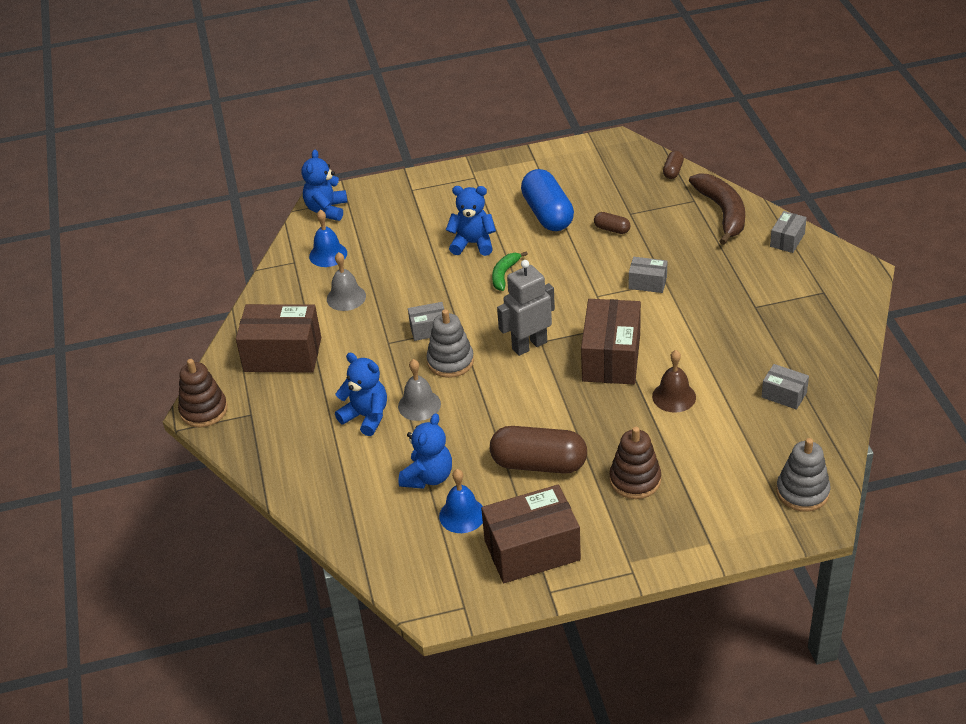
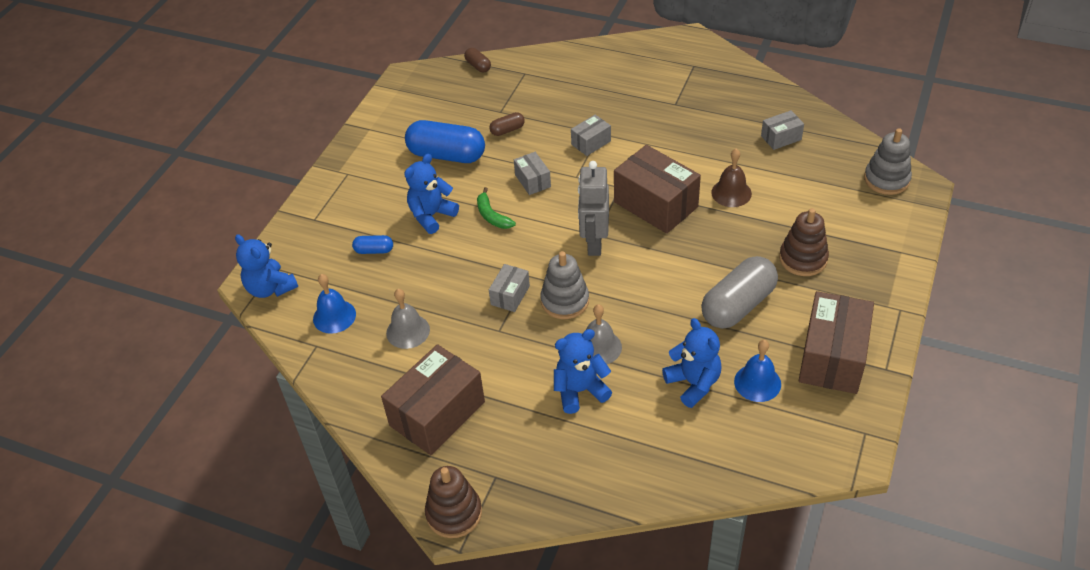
camera: 55 degrees left, 5 degrees up
brown capsule [490,426,587,474] -> grey capsule [701,256,778,329]
brown banana [689,173,745,245] -> none
grey box [770,211,807,253] -> grey box moved to [514,152,551,195]
none -> blue capsule [352,235,393,254]

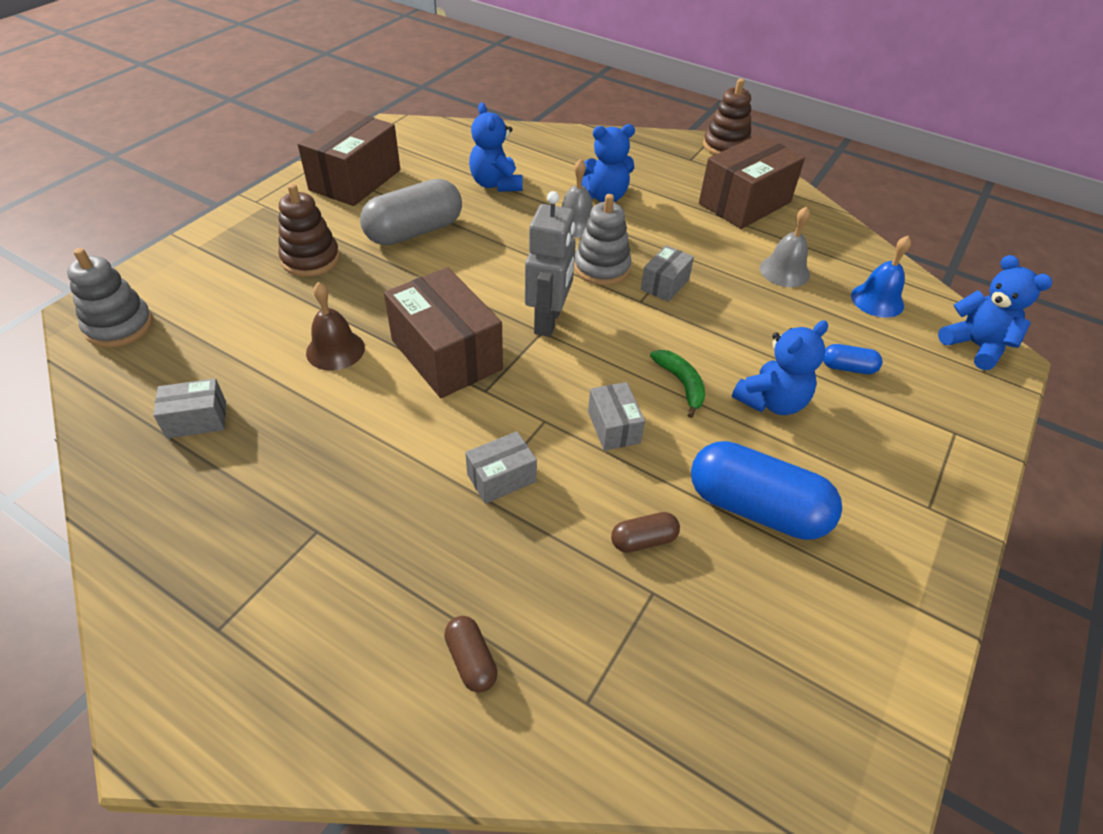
camera: 175 degrees left, 0 degrees up
brown capsule [464,48,491,72] -> brown capsule moved to [444,616,498,693]
blue bell [734,340,781,402] -> none

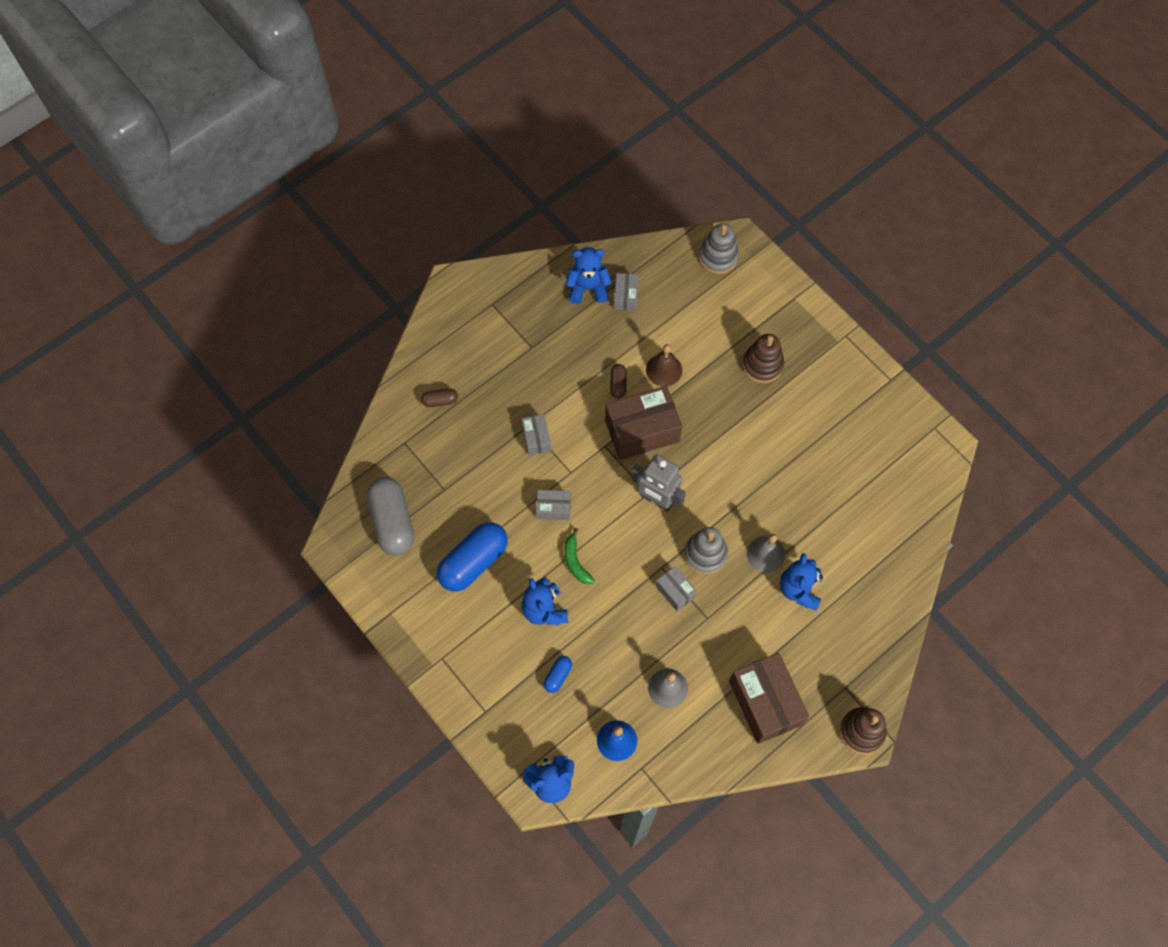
camera: 110 degrees right, 20 degrees up
brown box [298,110,400,206] -> none
grey capsule [360,179,462,245] -> grey capsule moved to [366,477,414,556]
blue teddy bear [469,103,523,192] -> blue teddy bear moved to [565,247,612,304]
brown capsule [611,512,680,553] -> brown capsule moved to [610,364,627,399]
green banana [650,350,705,418] -> green banana turned 75 degrees clockwise [564,528,595,584]

